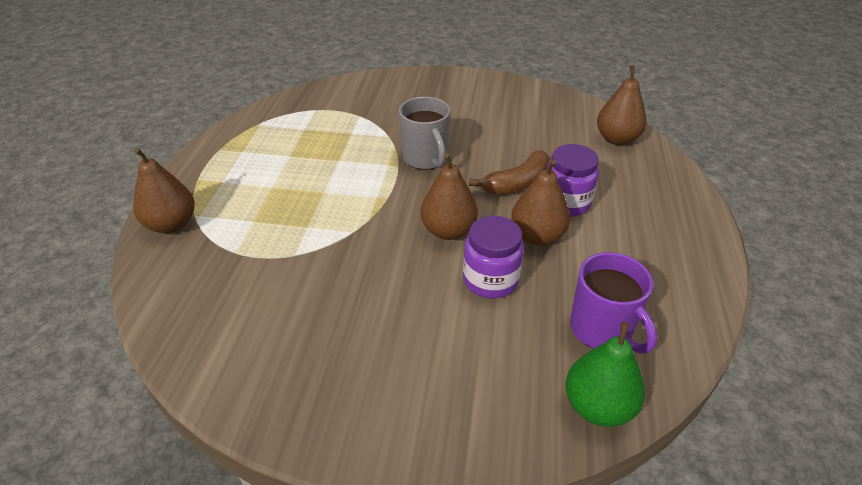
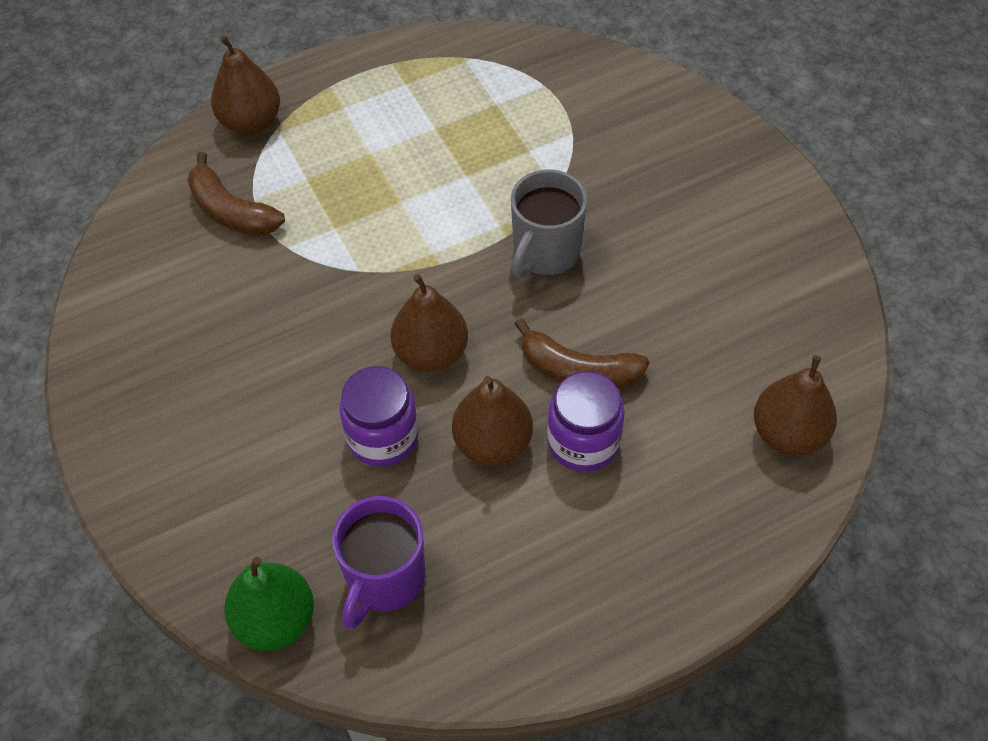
camera: 55 degrees right, 15 degrees up
none -> brown banana [187,152,285,235]

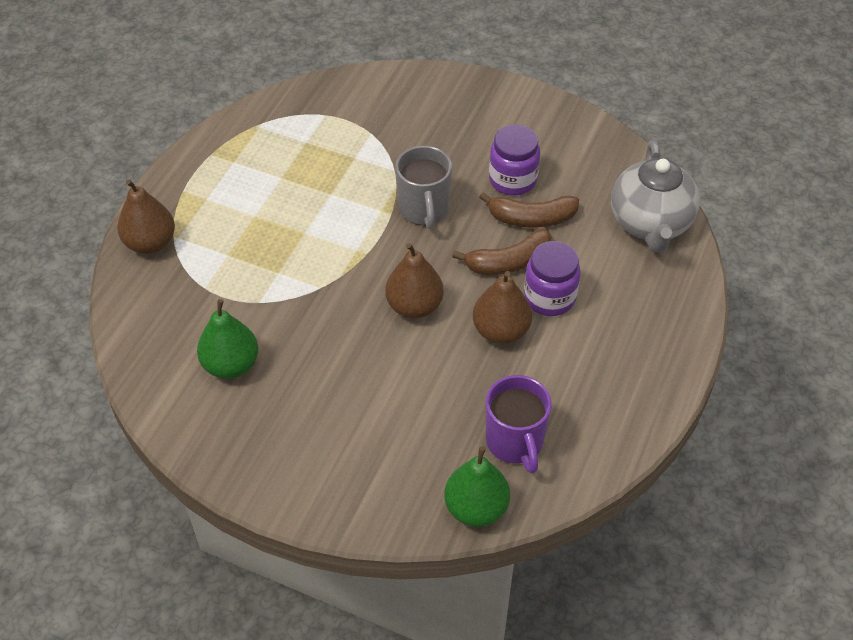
camera: 40 degrees left, 5 degrees down
brown banana [187,152,285,235] -> brown banana moved to [479,192,579,228]
purple jar [339,366,419,466] -> purple jar moved to [489,125,540,196]
brown pear [754,355,837,456] -> grey teapot [611,141,700,252]
none -> green pear [197,299,258,379]

